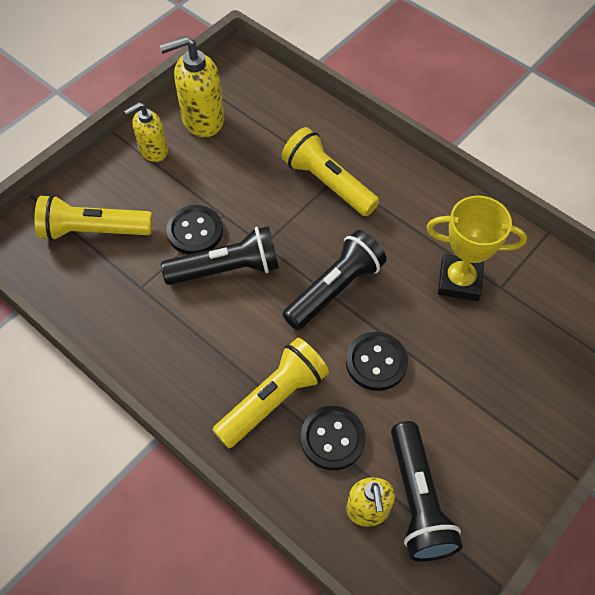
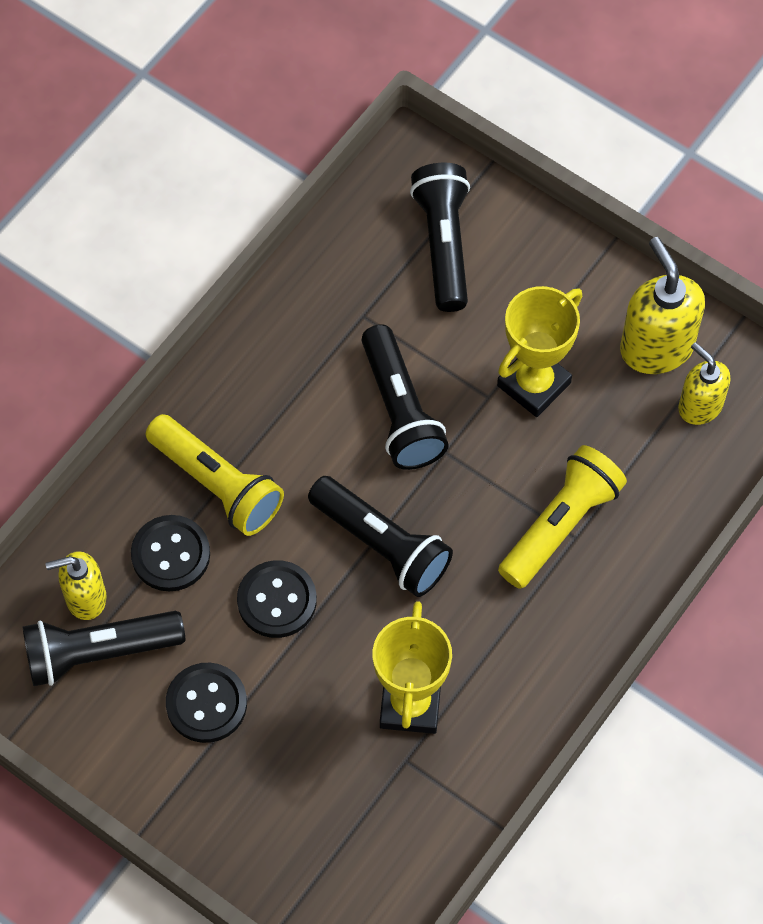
camera: 85 degrees right, 5 degrees up
yellow flashlight [35,195,153,241] -> black flashlight [410,163,470,312]
yellow soap dispenser [124,102,168,162] -> yellow soap dispenser moved to [678,342,731,425]
black button [166,205,223,255] -> black button moved to [166,663,247,743]
none -> yellow trophy [497,286,582,417]

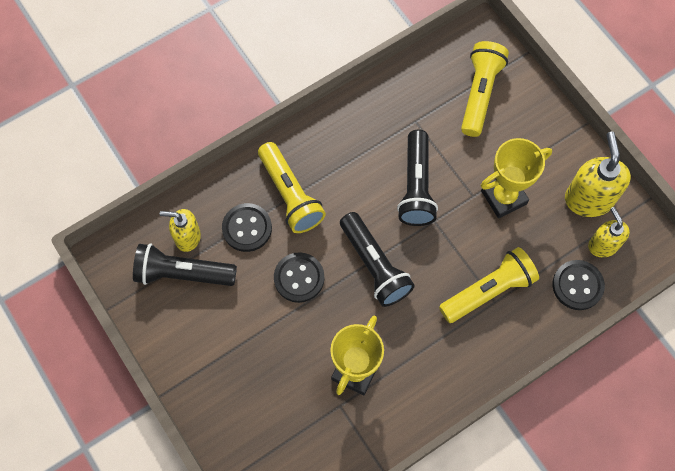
camera: 20 degrees right, 5 degrees up
black button [166,663,247,743] -> black button moved to [553,260,605,310]
black flashlight [410,163,470,312] -> yellow flashlight [461,41,509,137]

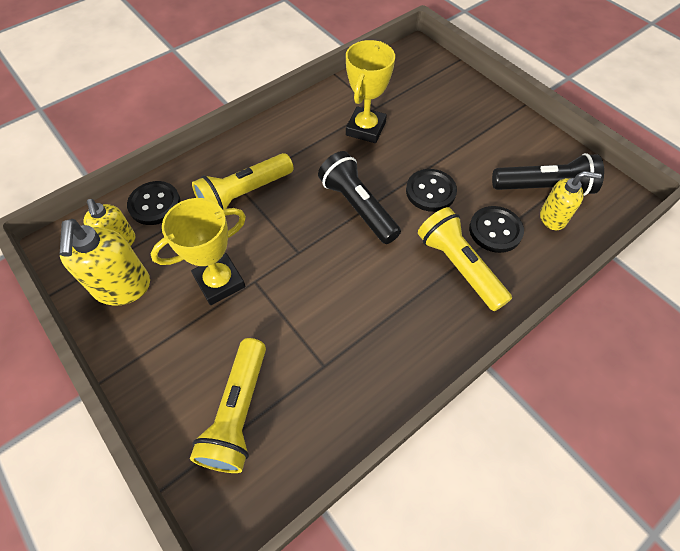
camera: 175 degrees right, 10 degrees down
black flashlight [397,130,438,226] -> none

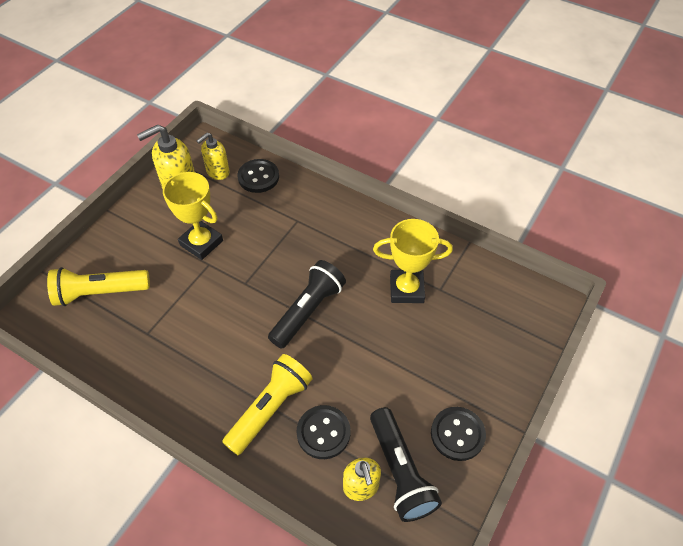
camera: 70 degrees right, 5 degrees down
yellow flashlight [192,153,293,209] -> none
black button [406,169,457,212] -> black button moved to [431,407,486,461]

